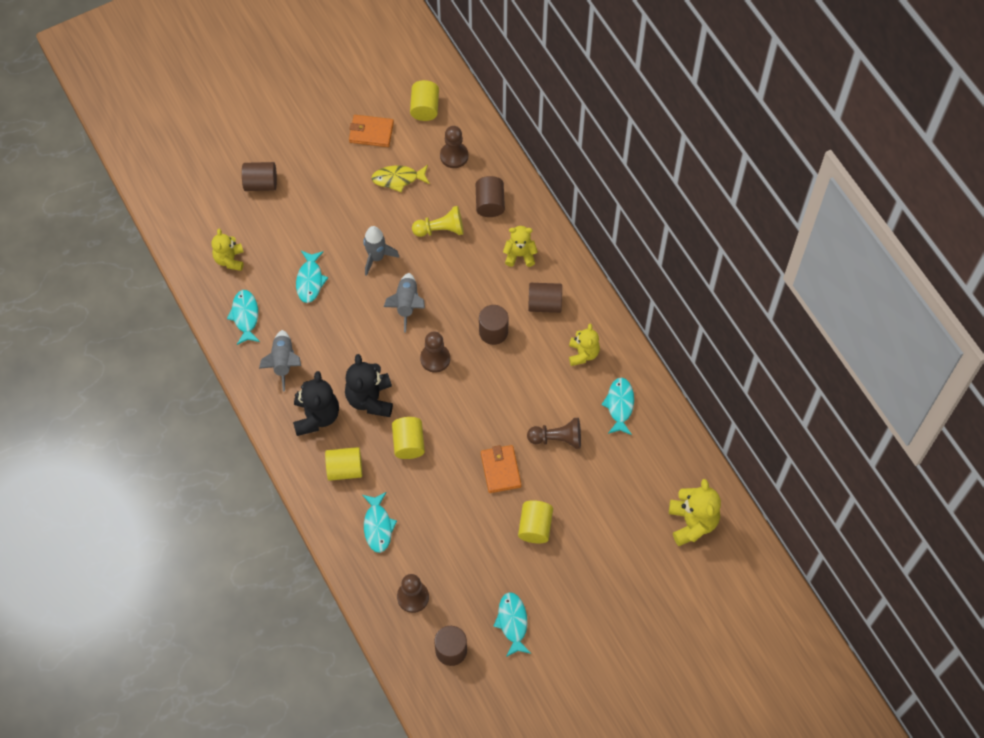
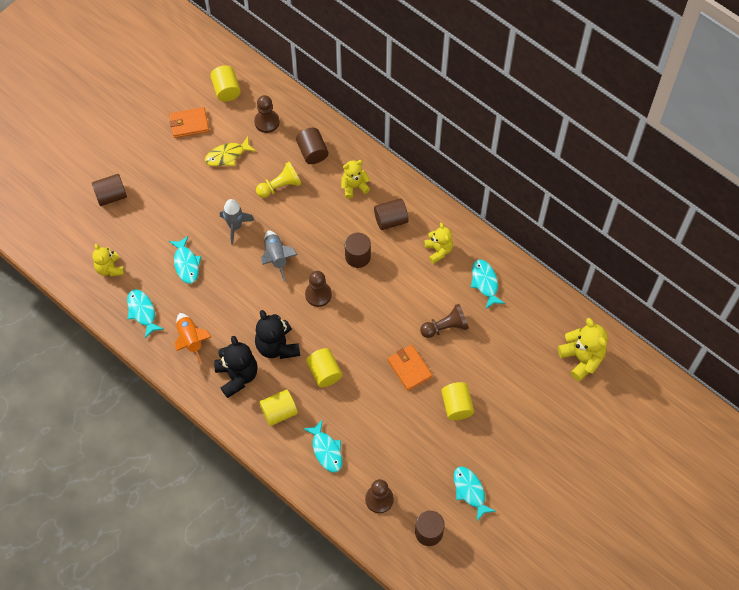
camera: 20 degrees left, 0 degrees up
grey rocket [259,330,301,391] -> orange rocket [175,313,211,365]

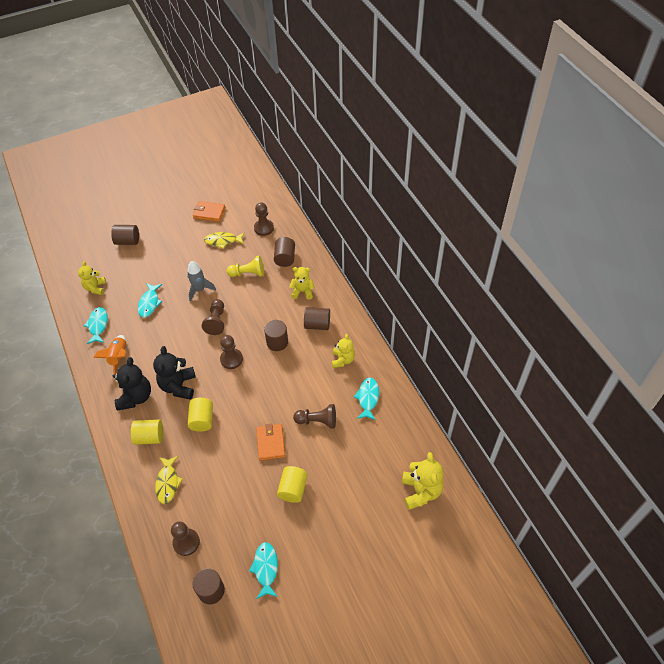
camera: 25 degrees right, 10 degrees down
yellow cylinder [210,65,241,102] -> none
grey rocket [261,230,297,281] -> brown pawn [202,299,224,335]
turquoise fish [303,419,342,473] -> yellow fish [155,456,183,504]

